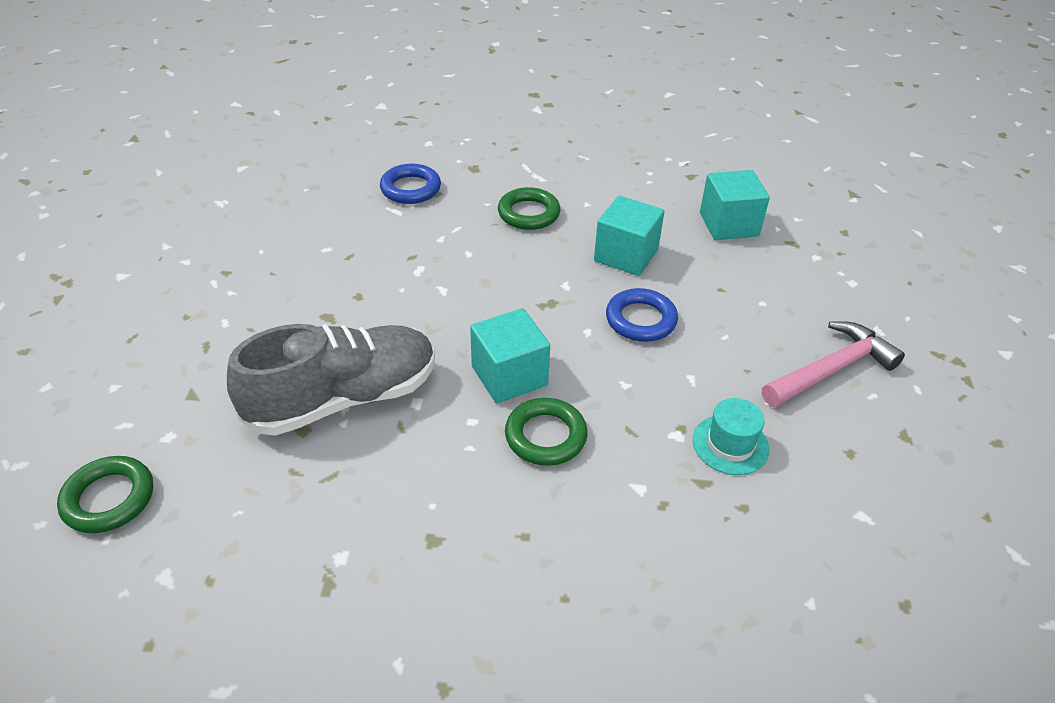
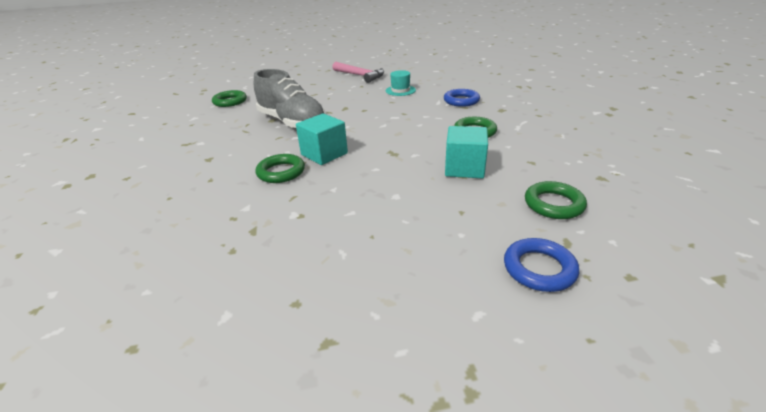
camera: 75 degrees right, 10 degrees down
blue ring [606,288,678,342] -> blue ring moved to [504,238,579,292]
turquoise hat [693,398,770,475] -> turquoise hat moved to [386,70,416,96]
turquoise cube [700,170,770,240] -> green ring [525,181,587,219]
pink hammer [762,321,905,407] -> pink hammer moved to [332,62,384,83]

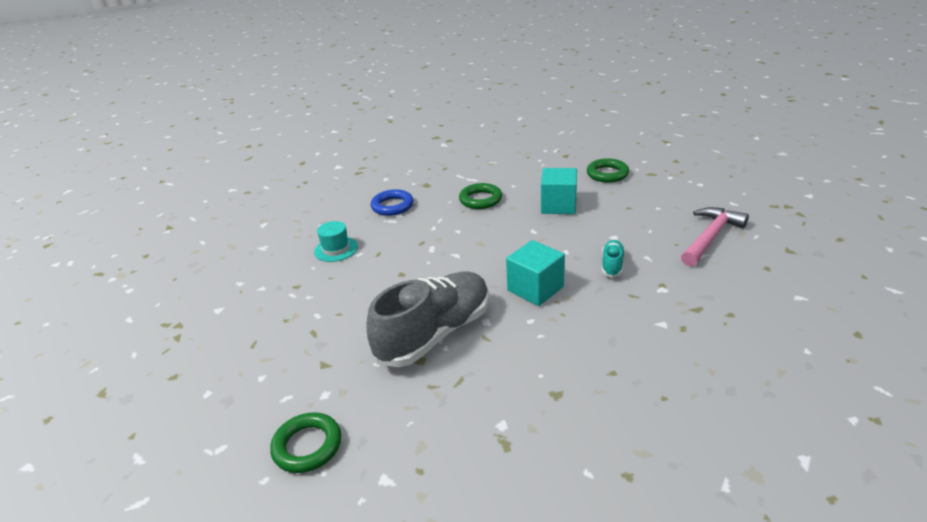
camera: 90 degrees left, 0 degrees up
green ring [255,154,305,183] -> none
pink hammer [332,62,384,83] -> pink hammer moved to [681,207,749,267]
blue ring [504,238,579,292] -> none
none -> turquoise shoe [602,240,625,277]

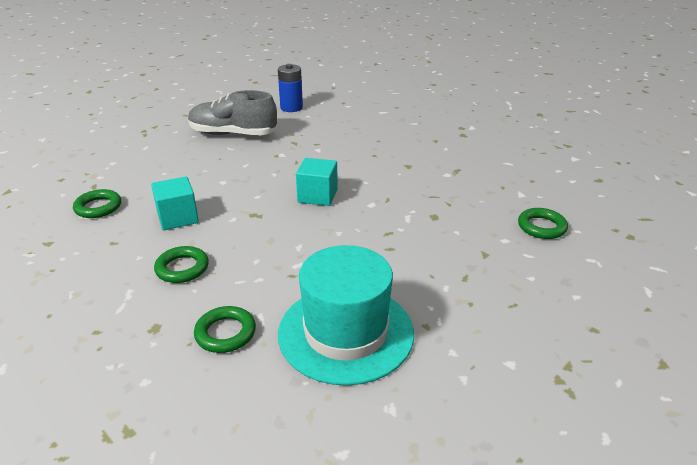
camera: 125 degrees left, 0 degrees up
turquoise hat [314,221,358,262] -> turquoise hat [278,245,414,386], size x2.43
grey shoe [367,271,489,367] -> grey shoe moved to [188,90,277,135]
blue ring [371,189,414,216] -> green ring [194,306,256,353]
turquoise shoe [602,240,625,277] -> none
pink hammer [681,207,749,267] -> none
none -> blue battery [278,64,303,112]

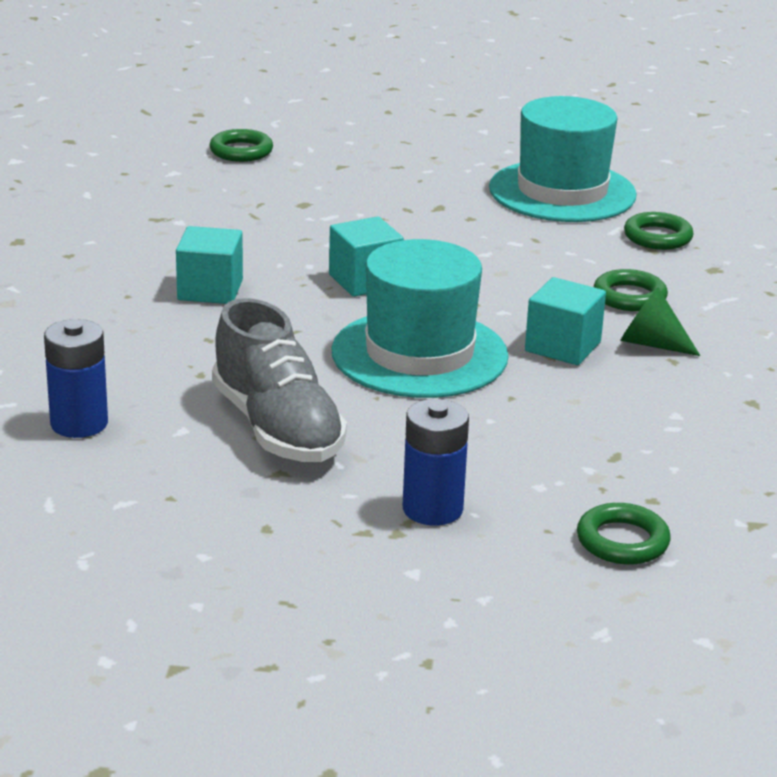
camera: 130 degrees left, 5 degrees down
green ring [73,189,121,218] -> green ring moved to [577,503,671,564]
none -> turquoise cube [176,226,243,304]
none -> turquoise hat [332,239,509,398]
none -> blue battery [403,399,469,526]
none -> green cone [620,287,700,356]

